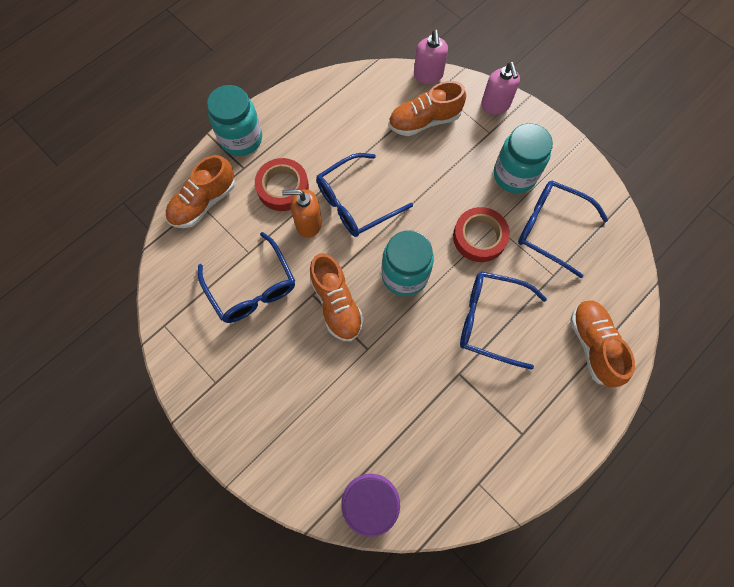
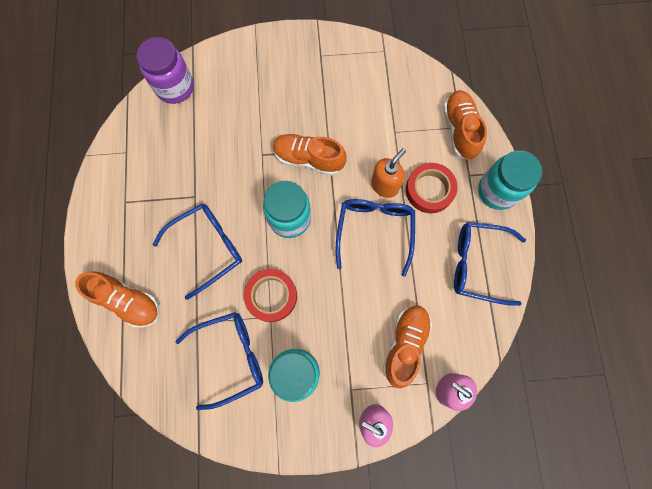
camera: 130 degrees right, 5 degrees up
blue glasses [198,232,295,323] -> blue glasses moved to [454,222,526,306]

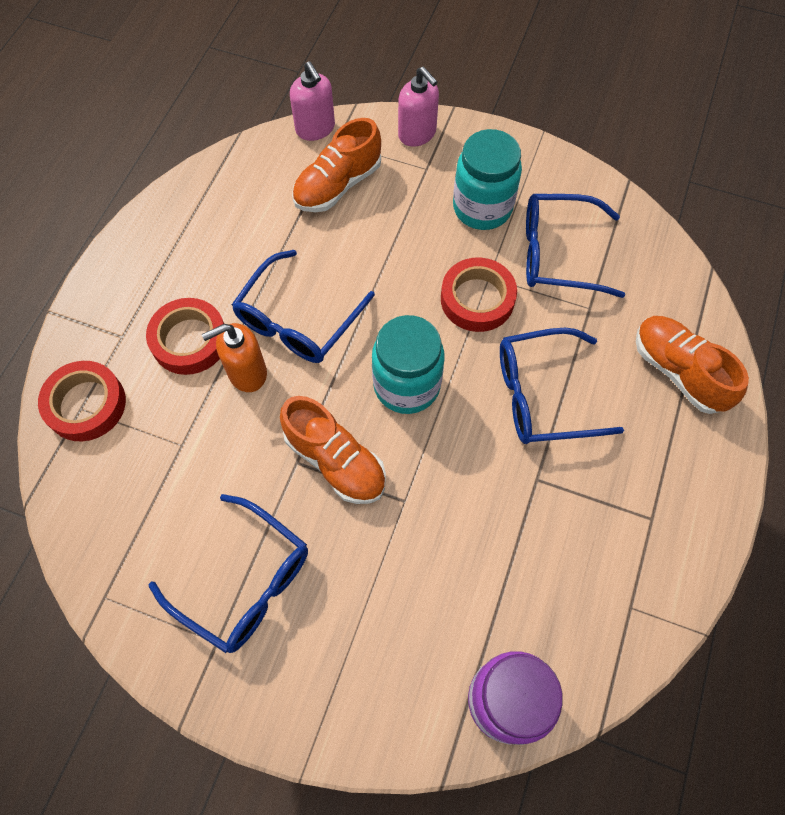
camera: 155 degrees left, 10 degrees down
orange shoe [443,90,487,160] -> red tape [38,361,126,441]
blue glasses [454,222,526,306] -> blue glasses moved to [148,494,308,653]
turquoise jar [478,151,542,210] -> none

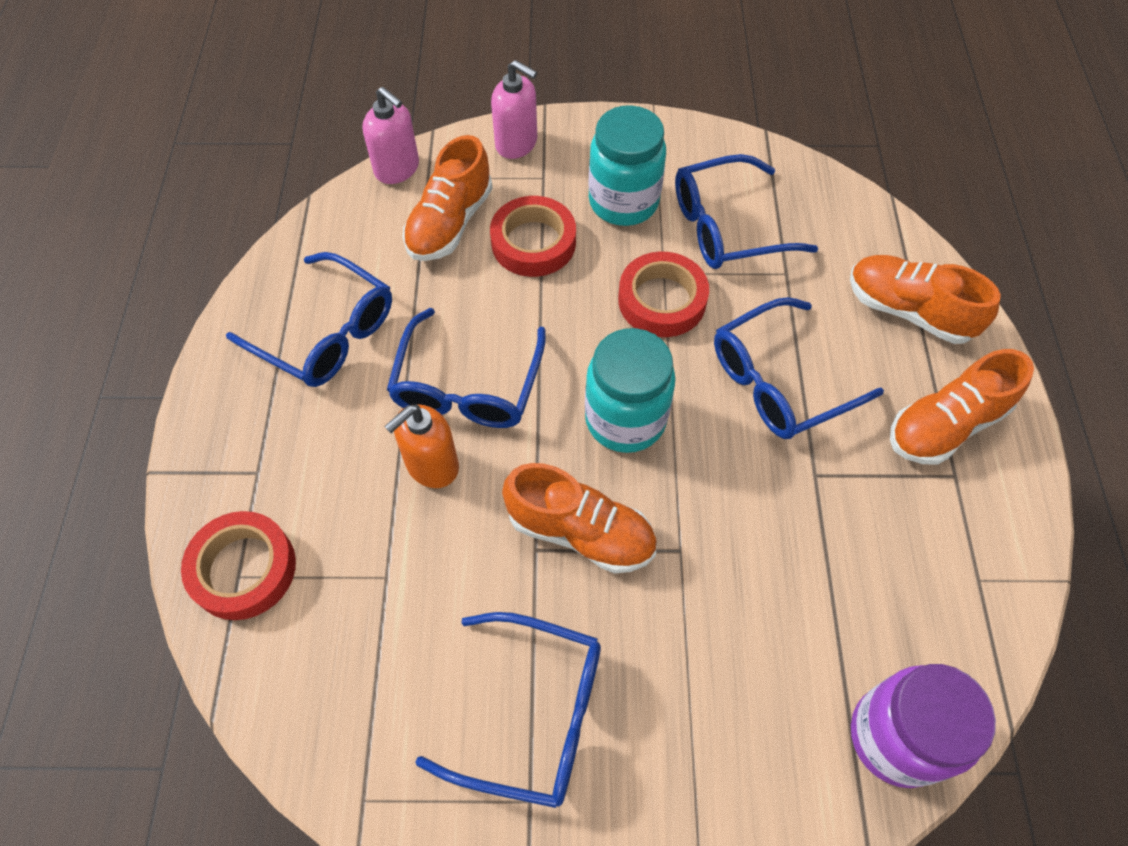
camera: 20 degrees left, 5 degrees down
red tape [146,298,224,375] -> red tape moved to [490,196,576,277]
none -> blue glasses [226,252,392,387]
none -> orange shoe [890,349,1034,465]

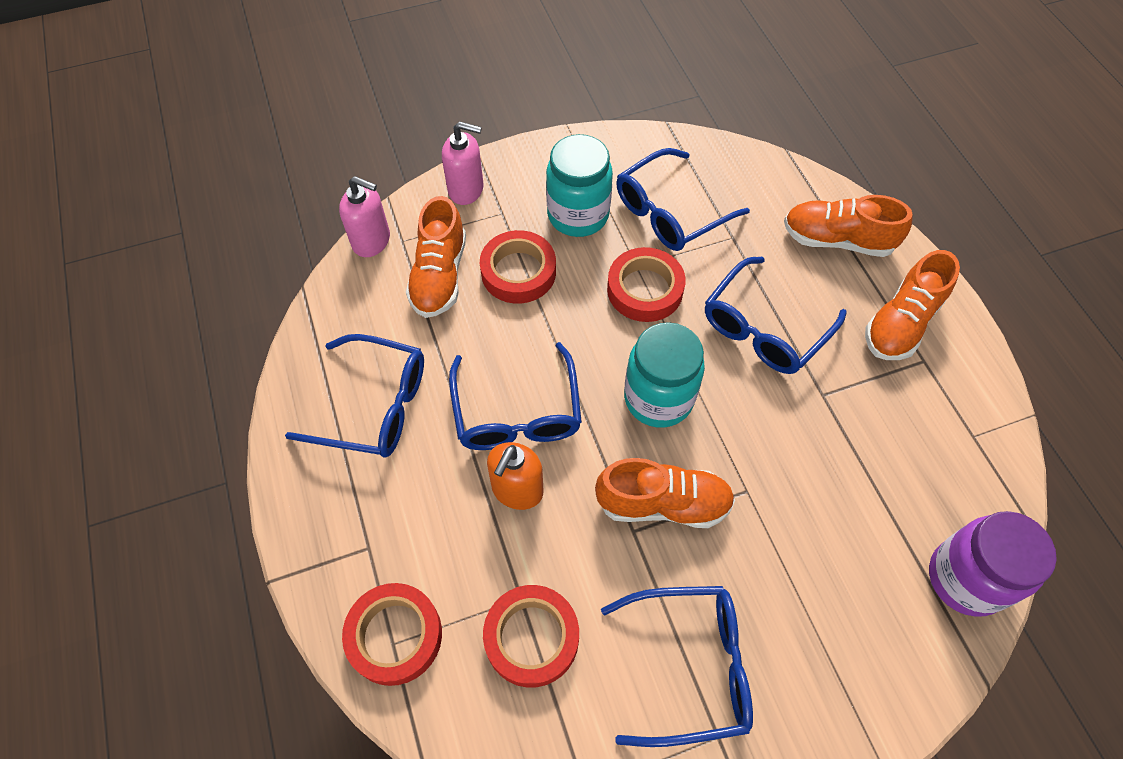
camera: 20 degrees left, 0 degrees up
none -> red tape [483,585,579,688]

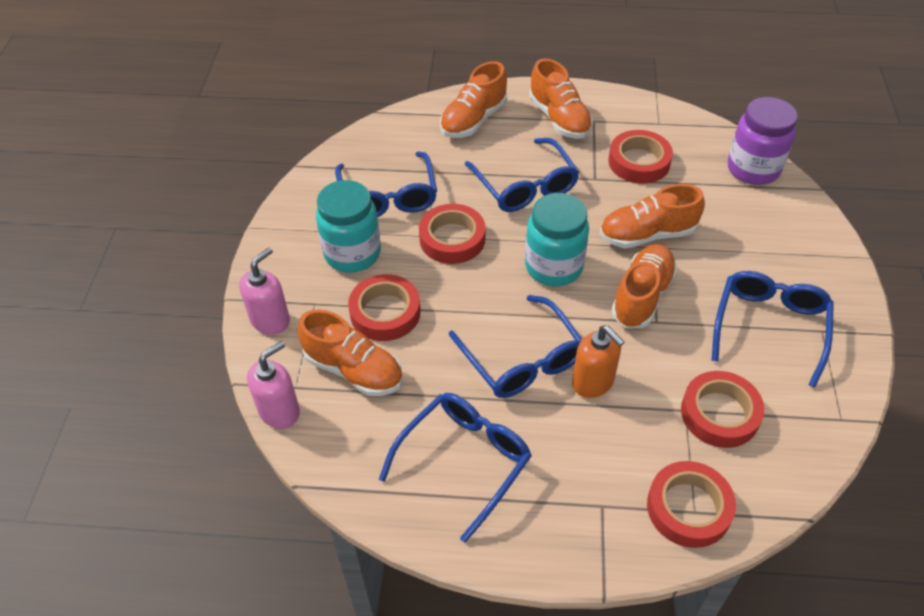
camera: 65 degrees left, 10 degrees down
blue glasses [449,342,582,450] -> blue glasses turned 45 degrees clockwise [448,295,582,398]
none -> orange shoe [600,184,705,248]
none -> red tape [609,130,673,184]

